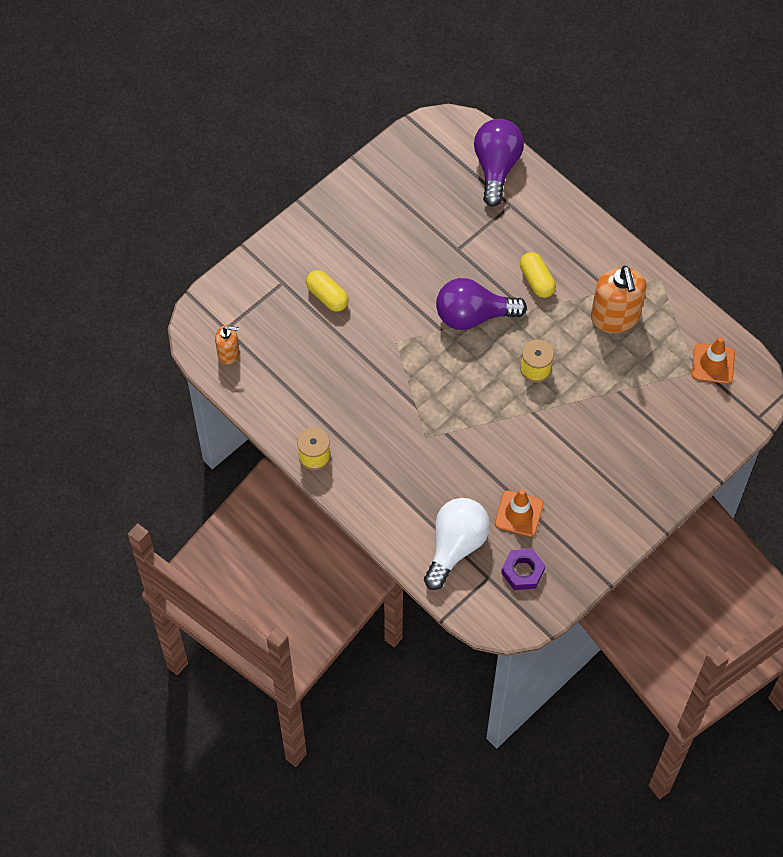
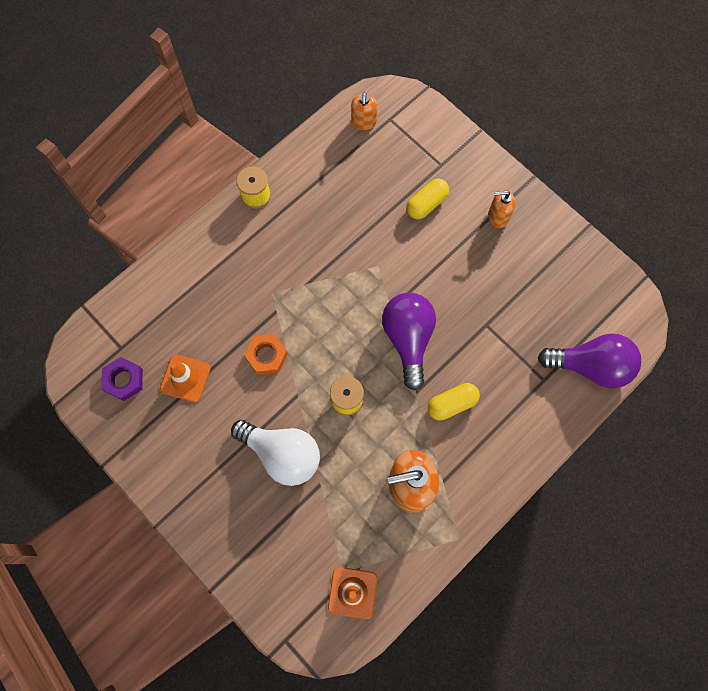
camera: 90 degrees right, 10 degrees up
white light bulb [424,498,490,590] -> white light bulb moved to [231,420,320,486]
none -> orange nut [244,334,288,375]
none -> orange soap dispenser [488,190,515,228]

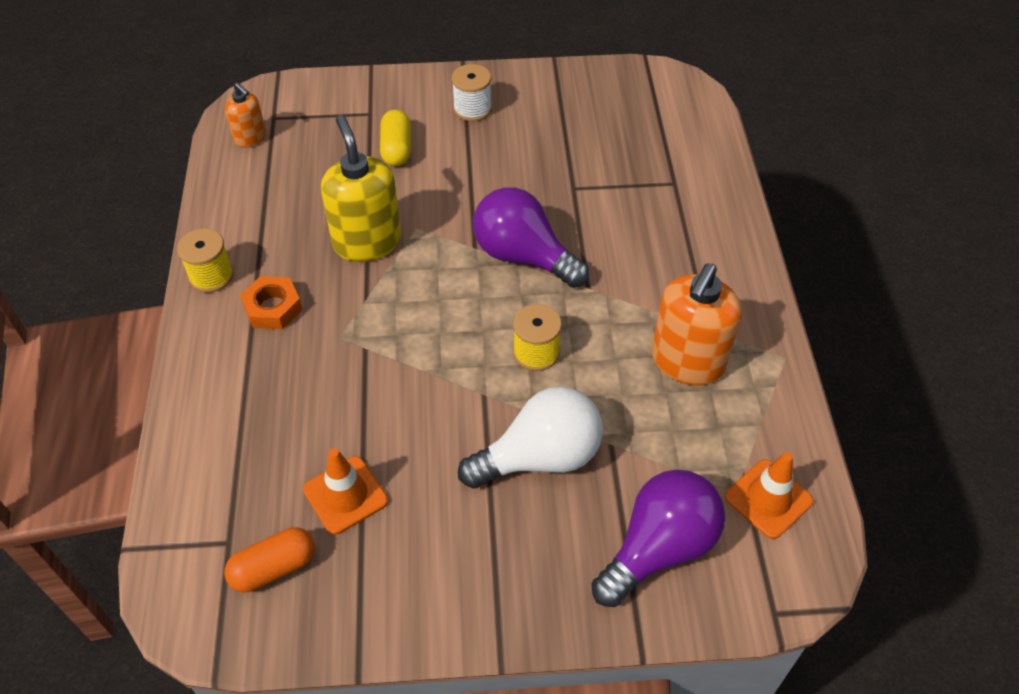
camera: 50 degrees left, 20 degrees down
purple nut [101,357,143,401] -> orange capsule [224,527,315,592]
orange nut [244,334,288,375] -> orange nut moved to [240,276,303,329]
yellow capsule [428,383,480,421] -> none
orange soap dispenser [488,190,515,228] -> white spool [452,64,492,122]
purple light bulb [538,333,641,388] -> purple light bulb moved to [591,469,725,607]
none -> yellow soap dispenser [321,115,401,262]

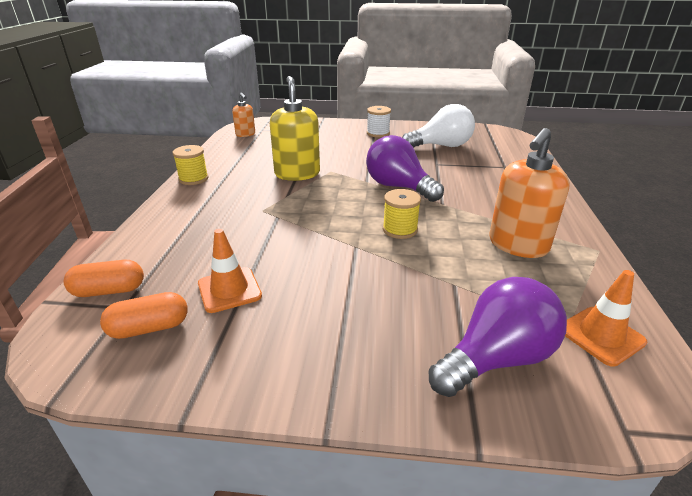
camera: 10 degrees right, 20 degrees down
orange nut [240,276,303,329] -> none
yellow capsule [380,110,411,166] -> none
white light bulb [458,387,603,489] -> white light bulb moved to [402,104,475,148]
none -> orange capsule [64,260,144,297]

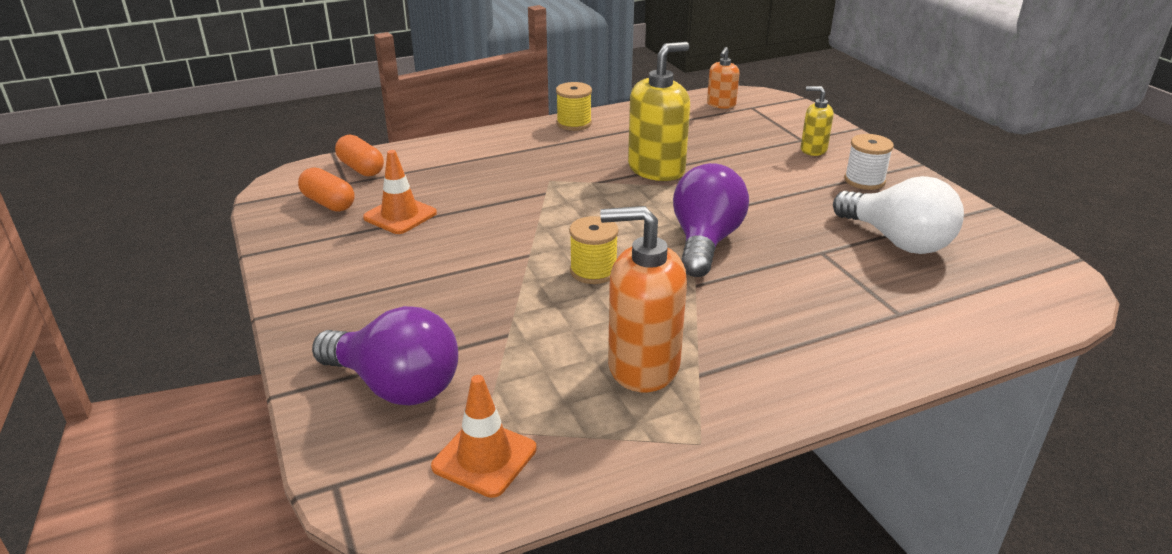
camera: 60 degrees right, 0 degrees up
none -> yellow soap dispenser [801,86,834,156]

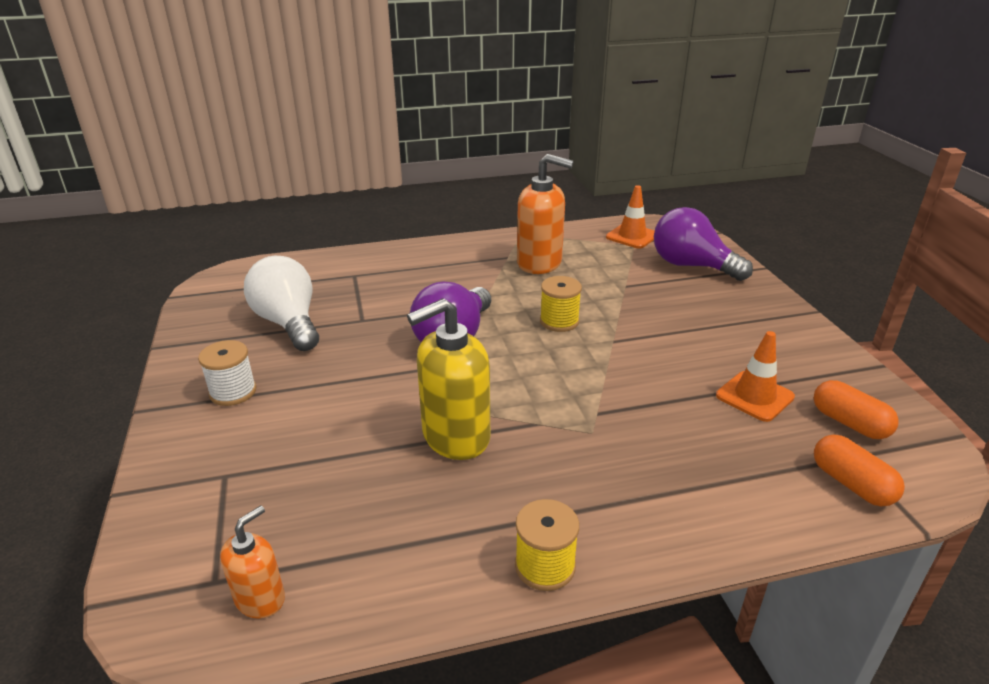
camera: 170 degrees left, 0 degrees up
yellow soap dispenser [801,86,834,156] -> none

